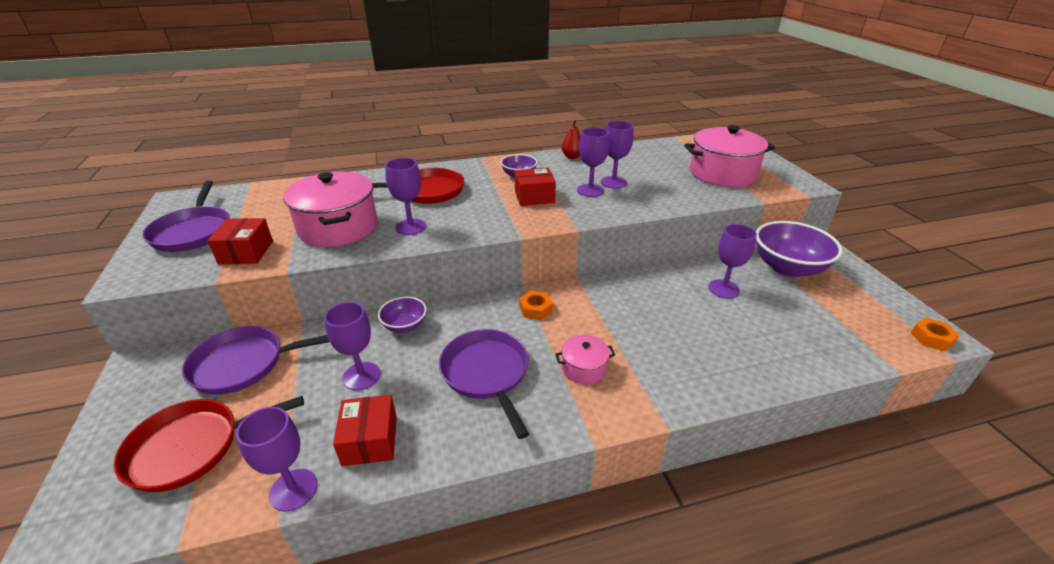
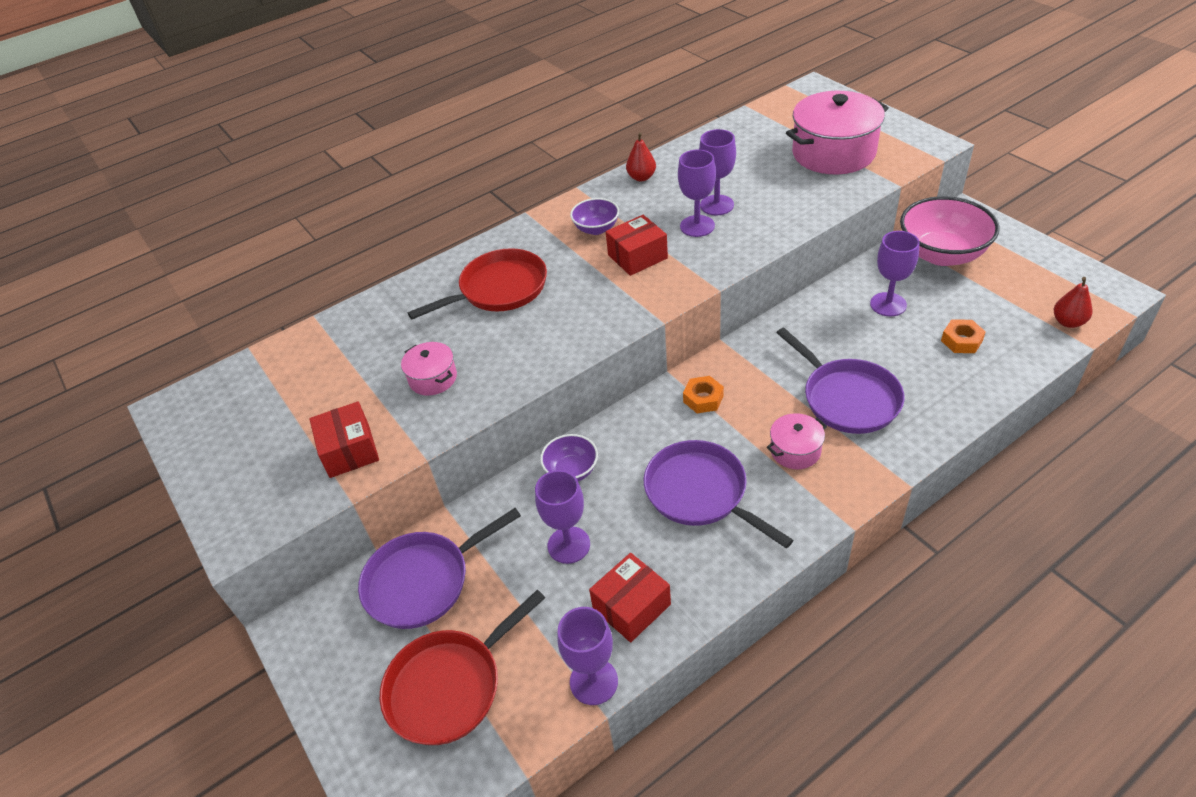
camera: 15 degrees left, 10 degrees up
purple pan [142,181,230,252] -> purple pan moved to [777,328,905,434]
pink pot [283,171,378,247] -> pink pot [401,342,457,396], size x0.48
red box [333,395,397,466] -> red box turned 75 degrees clockwise [589,553,671,643]
purple goblet [385,158,426,235] -> none
purple bowl [756,221,843,277] -> pink bowl [900,196,999,266]
orange nut [911,318,960,351] -> orange nut moved to [941,320,986,353]
none -> red pear [1054,277,1092,328]

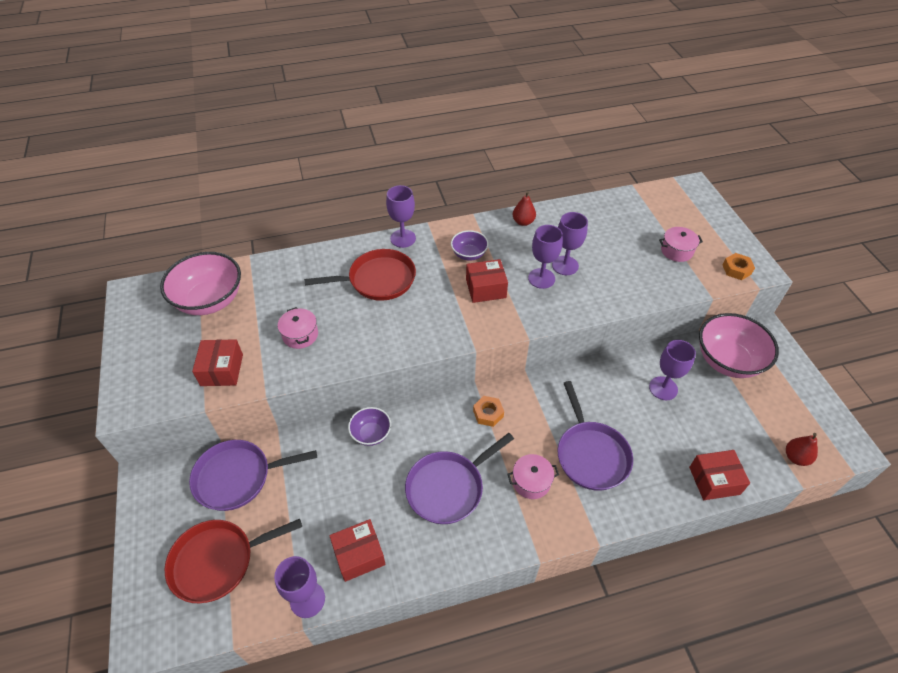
camera: 15 degrees right, 5 degrees up
purple goblet [535,470,590,564] -> purple goblet moved to [386,185,416,248]
purple pan [644,440,794,548] -> purple pan turned 105 degrees counterclockwise [405,433,514,524]
pink pot [786,91,889,174] -> pink pot [659,227,703,262], size x0.48
orange nut [941,320,986,353] -> orange nut moved to [723,253,755,280]
none -> pink bowl [160,252,241,315]
none -> red box [689,450,750,500]

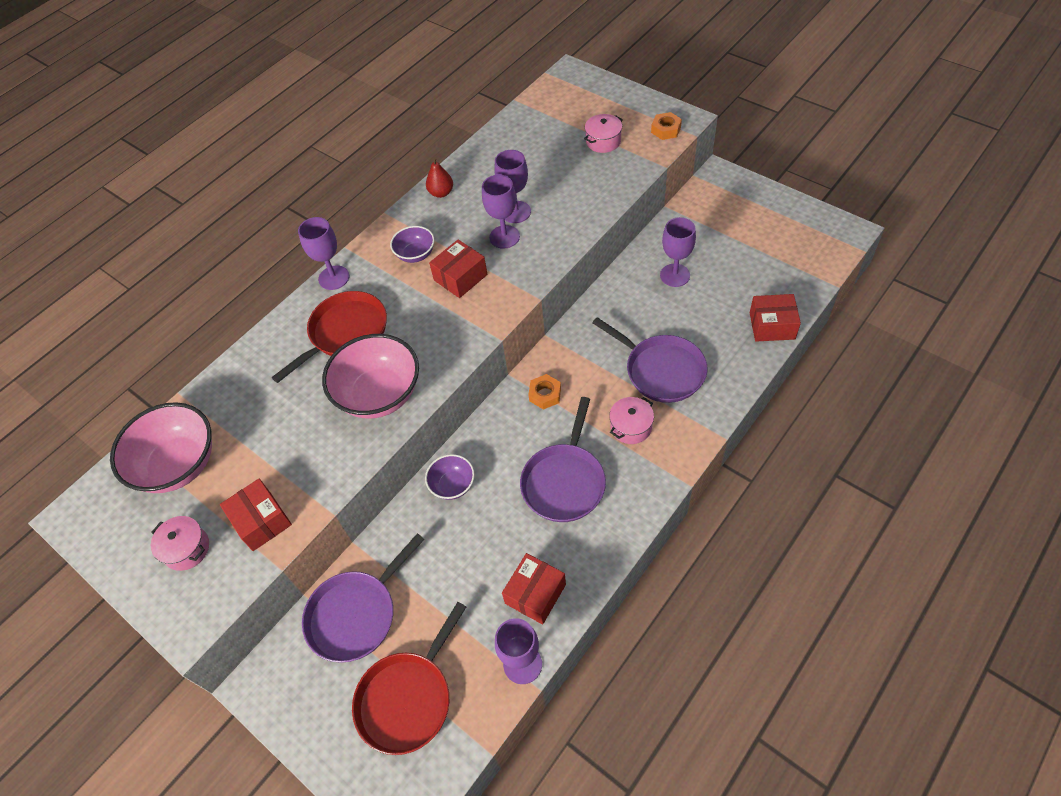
camera: 30 degrees left, 5 degrees up
pink pot [278,307,318,349] -> pink pot moved to [151,516,209,571]
red box [689,450,750,500] -> red box turned 45 degrees clockwise [750,294,801,342]
pink bowl [699,313,779,378] -> pink bowl moved to [322,334,419,418]
red pear [786,433,818,466] -> none

